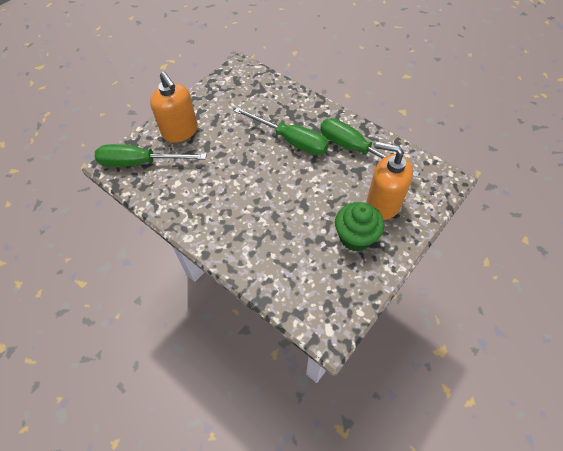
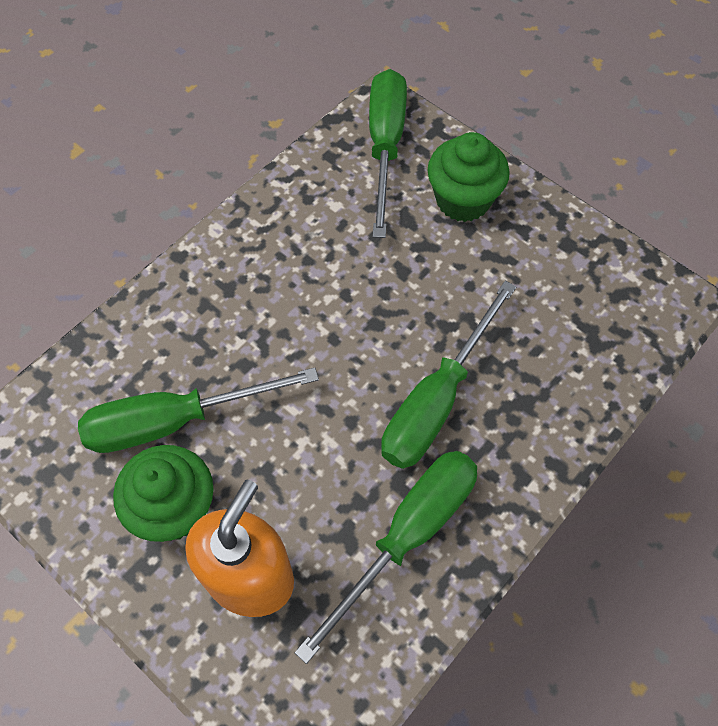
camera: 90 degrees right, 5 degrees up
orange soap dispenser [150,72,198,143] -> green cupcake [428,132,510,222]
none -> green screwdriver [78,368,319,453]

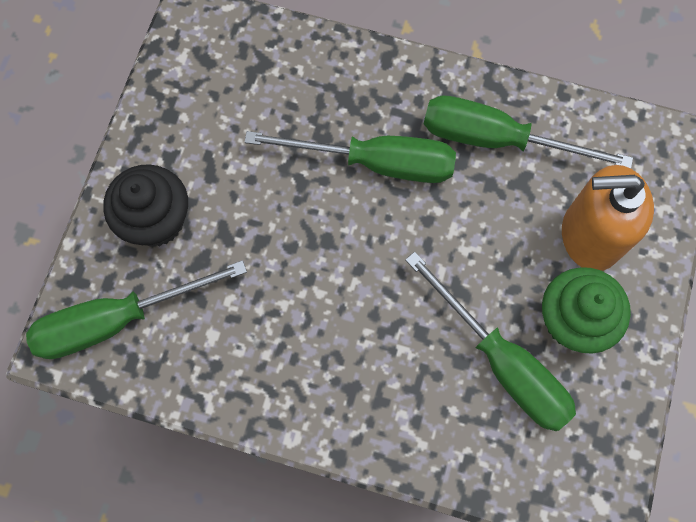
camera: 115 degrees left, 10 degrees up
green cupcake [428,132,510,222] -> black cupcake [103,164,188,247]

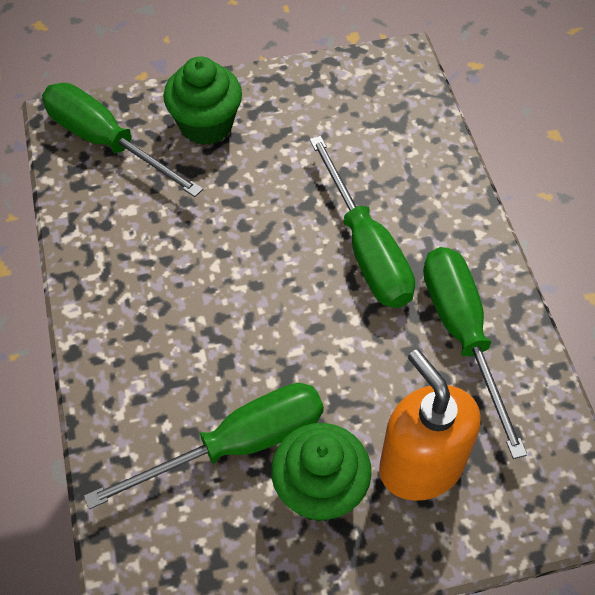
camera: 60 degrees right, 15 degrees down
black cupcake [103,164,188,247] -> green cupcake [163,56,242,145]
green screwdriver [405,252,576,431] -> green screwdriver turned 135 degrees counterclockwise [84,383,324,509]

